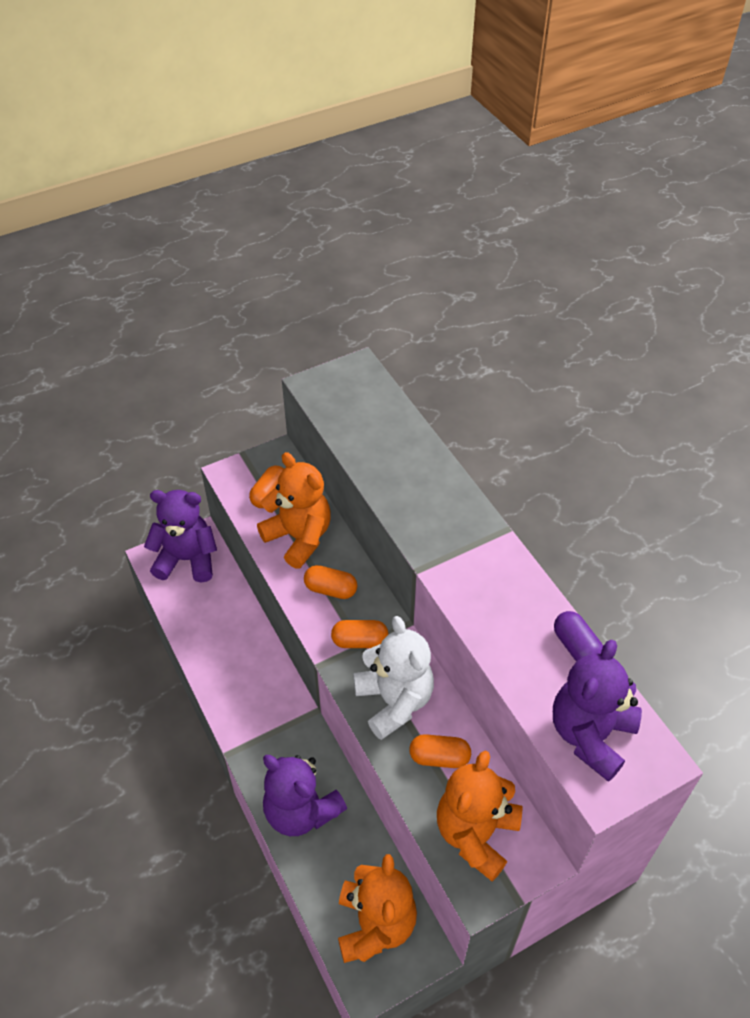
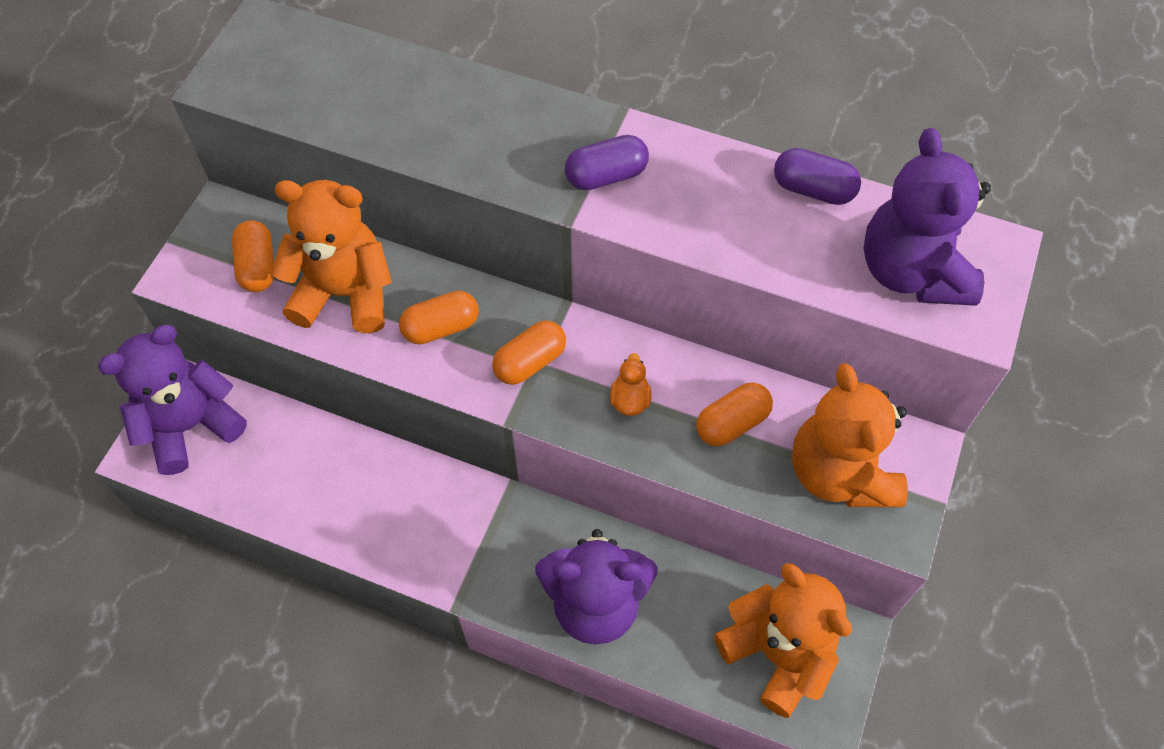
camera: 40 degrees left, 10 degrees up
white teddy bear [353,616,434,740] -> orange duck [610,353,651,416]
none -> purple capsule [565,135,649,190]

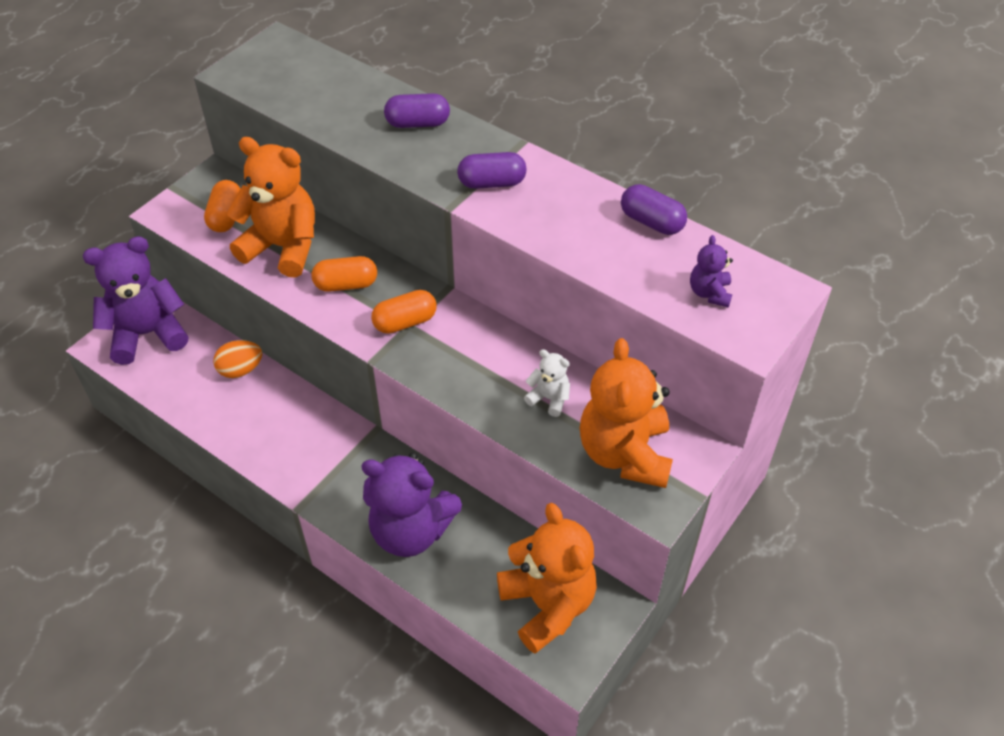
camera: 15 degrees right, 10 degrees down
orange duck [610,353,651,416] -> none
orange capsule [696,383,773,446] -> white teddy bear [524,349,570,417]
purple teddy bear [864,128,991,306] -> purple teddy bear [690,235,733,308], size x0.46
none -> orange egg [213,340,262,378]
none -> purple capsule [384,93,450,128]

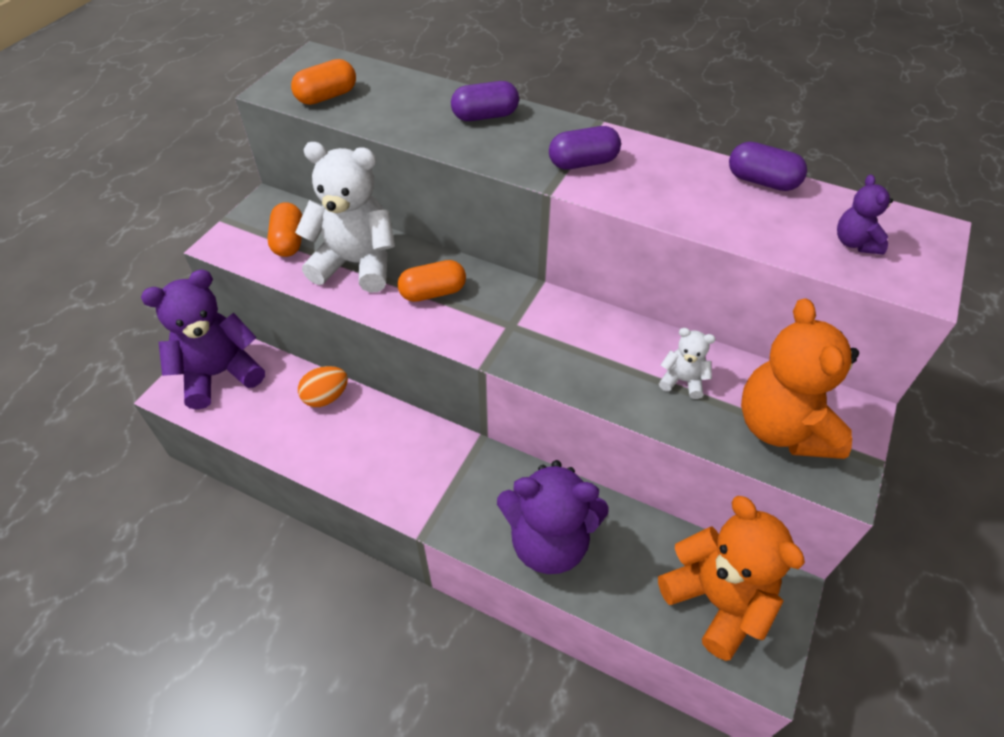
camera: 10 degrees left, 0 degrees up
orange teddy bear [227,137,315,277] -> white teddy bear [295,142,395,293]
orange capsule [371,290,437,334] -> orange capsule moved to [291,59,356,105]

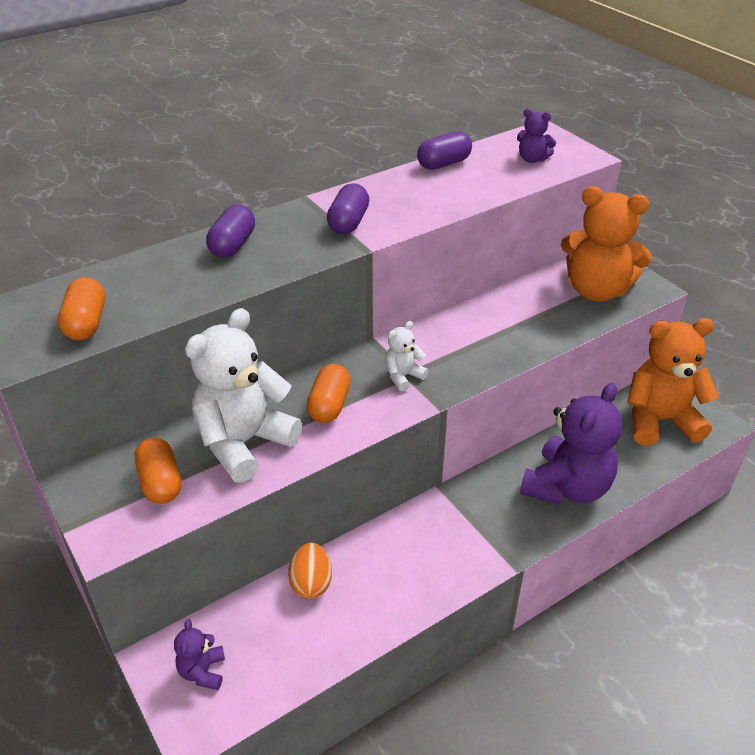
camera: 60 degrees left, 10 degrees down
purple teddy bear [141,269,265,410] -> purple teddy bear [174,619,225,690], size x0.46
orange capsule [267,202,302,257] -> orange capsule turned 45 degrees clockwise [135,438,181,504]
white teddy bear [659,328,716,399] -> white teddy bear moved to [385,321,428,392]

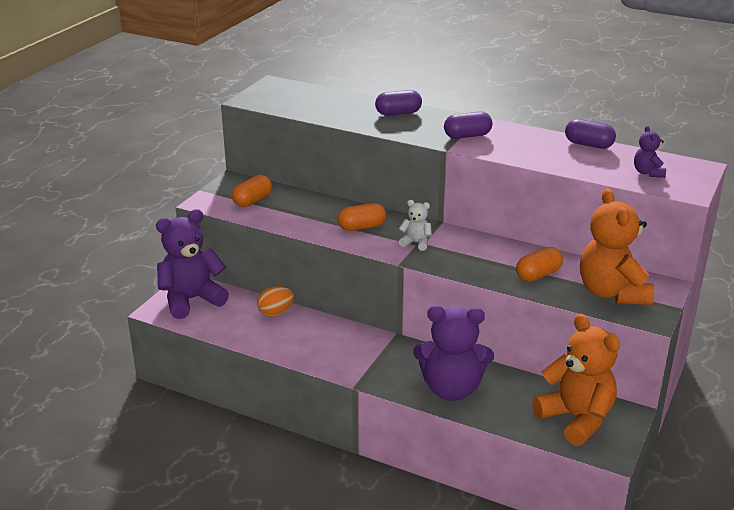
camera: 60 degrees right, 10 degrees down
orange capsule [58,277,105,340] -> orange capsule moved to [516,247,563,282]
purple teddy bear [174,619,225,690] -> purple teddy bear [156,209,229,319], size x2.19
white teddy bear [185,308,302,483] -> none

